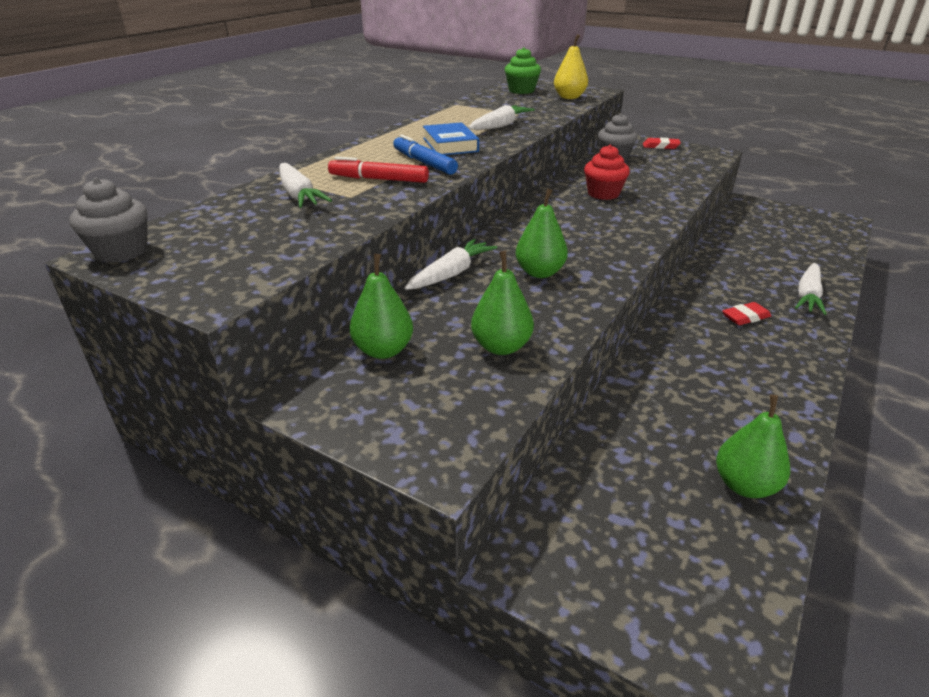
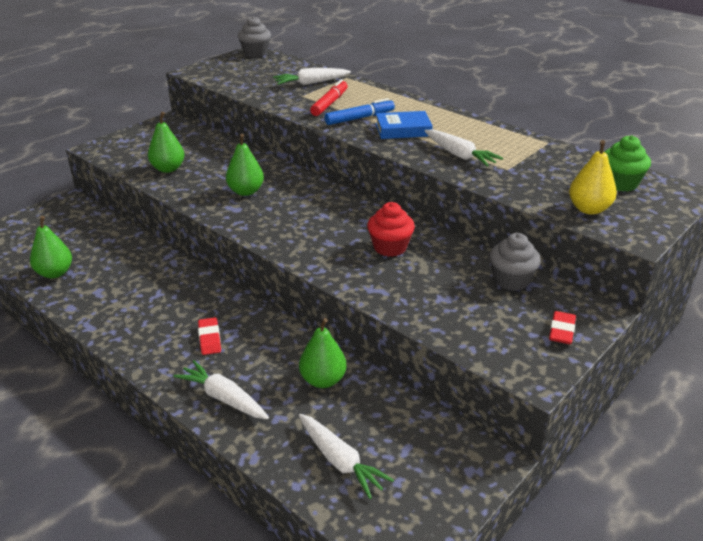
camera: 100 degrees right, 0 degrees up
green pear [350,254,413,359] -> green pear moved to [299,318,347,388]
white carrot [405,239,497,290] -> white carrot moved to [299,414,394,499]

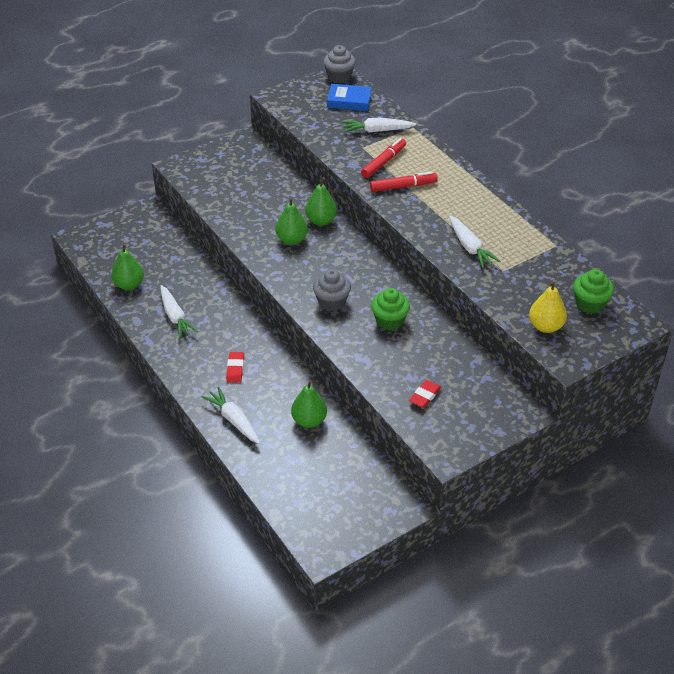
camera: 15 degrees right, 10 degrees up
green pear [148,112,185,173] -> green pear moved to [305,177,337,226]
white carrot [299,414,394,499] -> white carrot moved to [160,285,198,338]
blue marker [324,98,395,125] -> red marker [370,172,438,192]
red cupcake [367,202,415,257] -> green cupcake [371,288,410,331]
blue book [375,111,433,139] -> blue book moved to [327,84,372,111]
grey cupcake [489,233,541,291] -> grey cupcake moved to [313,269,351,311]
red eraser [549,311,576,344] -> red eraser moved to [409,380,441,408]

